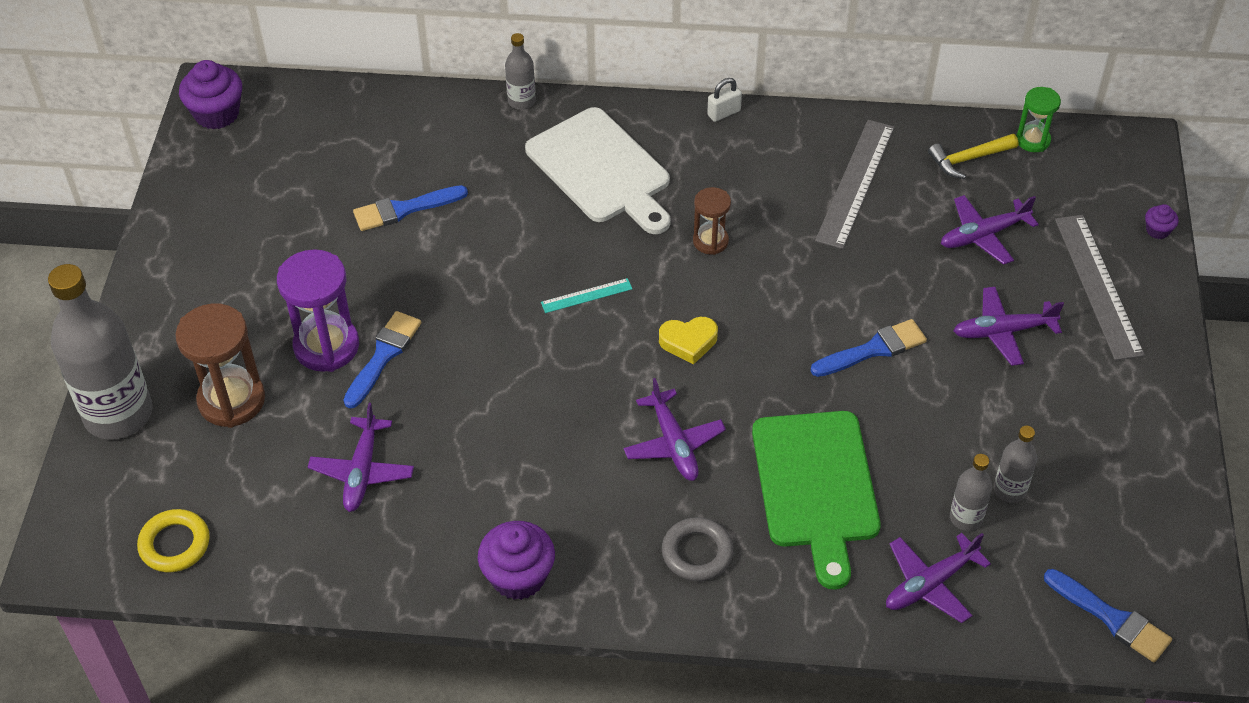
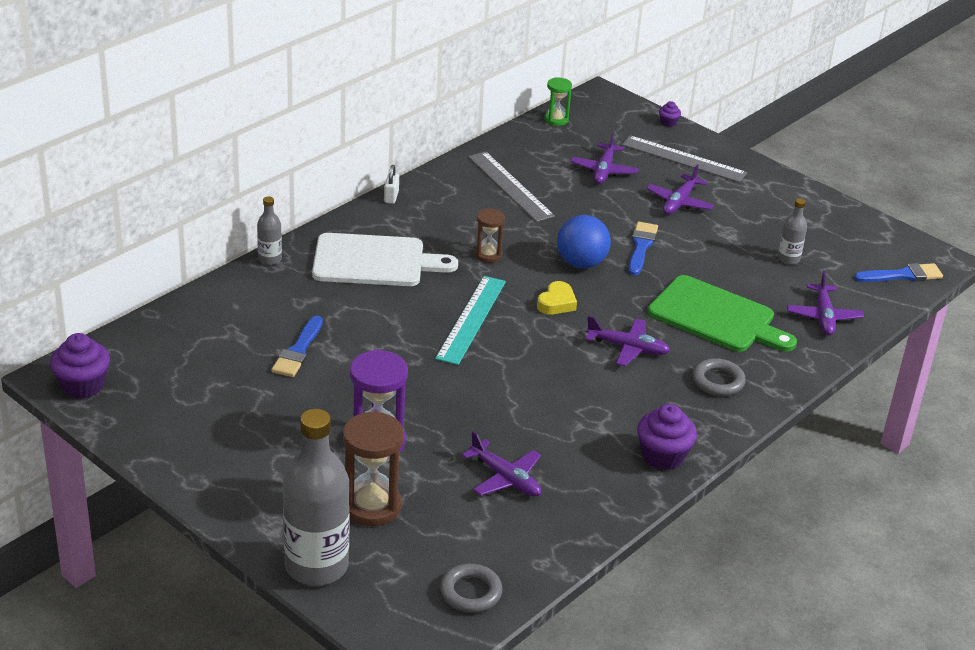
camera: 55 degrees left, 15 degrees down
yellow ring [137,509,210,572] -> grey ring [440,564,502,613]
blue brush [344,311,421,409] -> none
turquoise ruler [541,278,632,313] -> turquoise ruler [435,276,506,365], size x2.03
yellow hammer [928,134,1018,179] -> none
grey bottle [950,454,992,531] -> none
none -> blue ball [557,215,611,268]

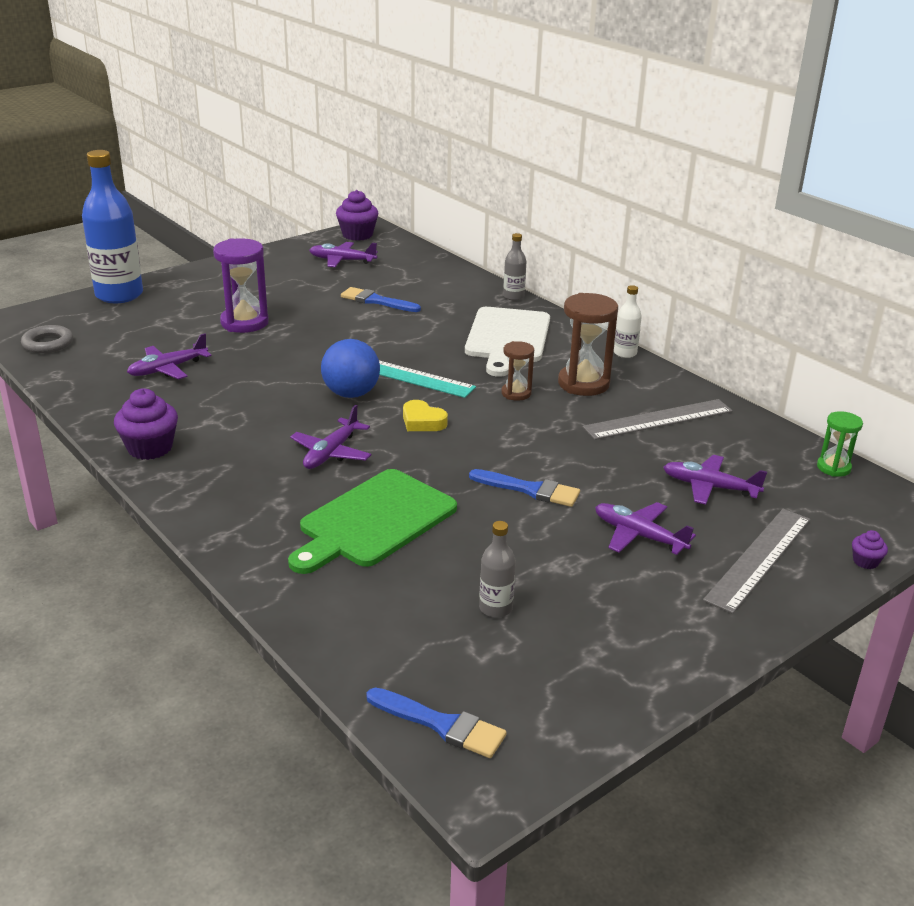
camera: 100 degrees right, 5 degrees down
grey bottle [283,409,350,586] -> blue bottle [82,150,143,303]
brown hourglass [343,411,404,526] -> brown hourglass moved to [558,293,618,396]
white padlock [384,165,399,204] -> white bottle [614,285,642,358]
blue ball [557,215,611,268] -> blue ball moved to [321,339,380,398]
grey ring [693,358,746,396] -> none
purple plane [787,271,864,335] -> purple plane moved to [309,242,378,267]
blue brush [854,263,943,282] -> blue brush turned 60 degrees counterclockwise [366,687,507,758]

